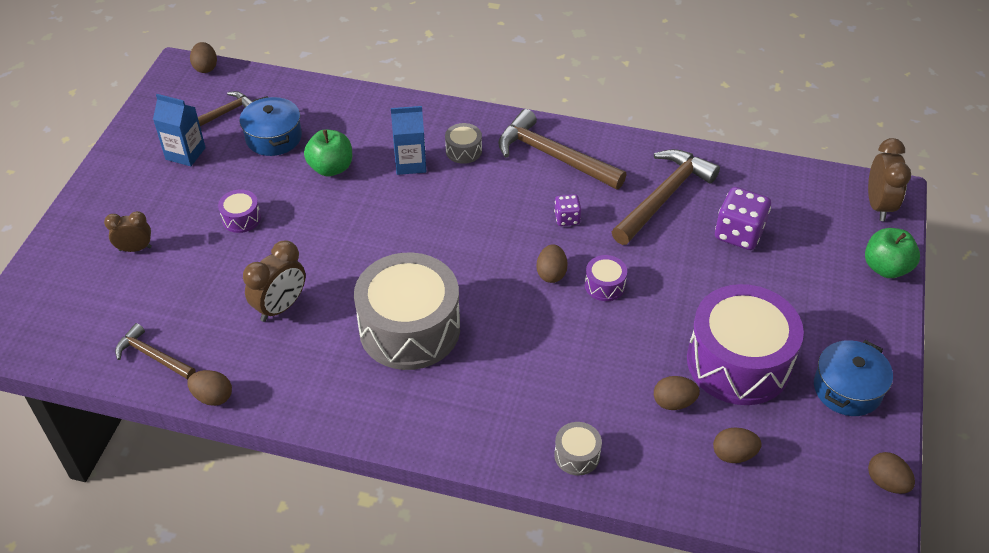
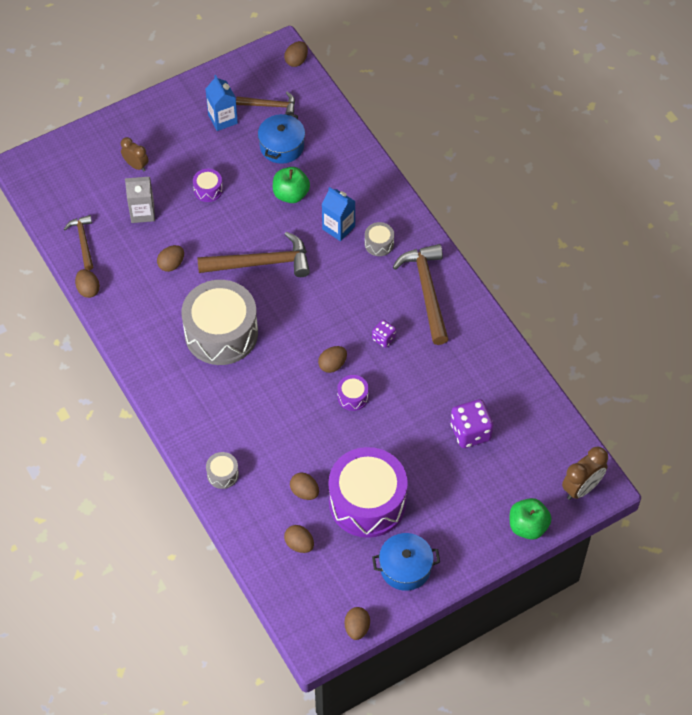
camera: 45 degrees right, 10 degrees up
brown clock [243,240,306,322] -> brown egg [157,245,184,272]
brown hammer [612,149,720,245] -> brown hammer moved to [197,231,310,277]
none -> grey carton [125,177,155,223]

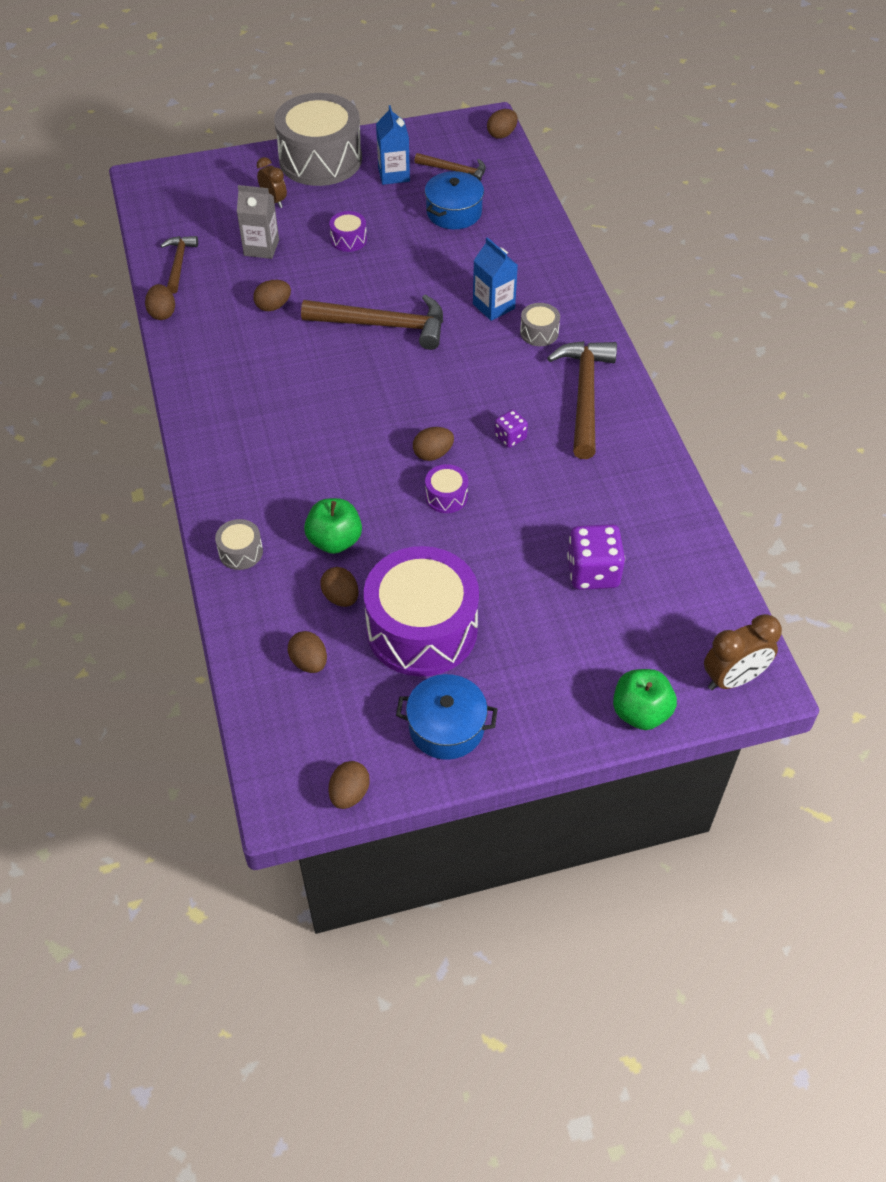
camera: 15 degrees right, 5 degrees down
grey drum [181,280,258,365] -> grey drum moved to [274,93,362,186]
green apple [273,167,310,203] -> green apple moved to [304,498,362,554]

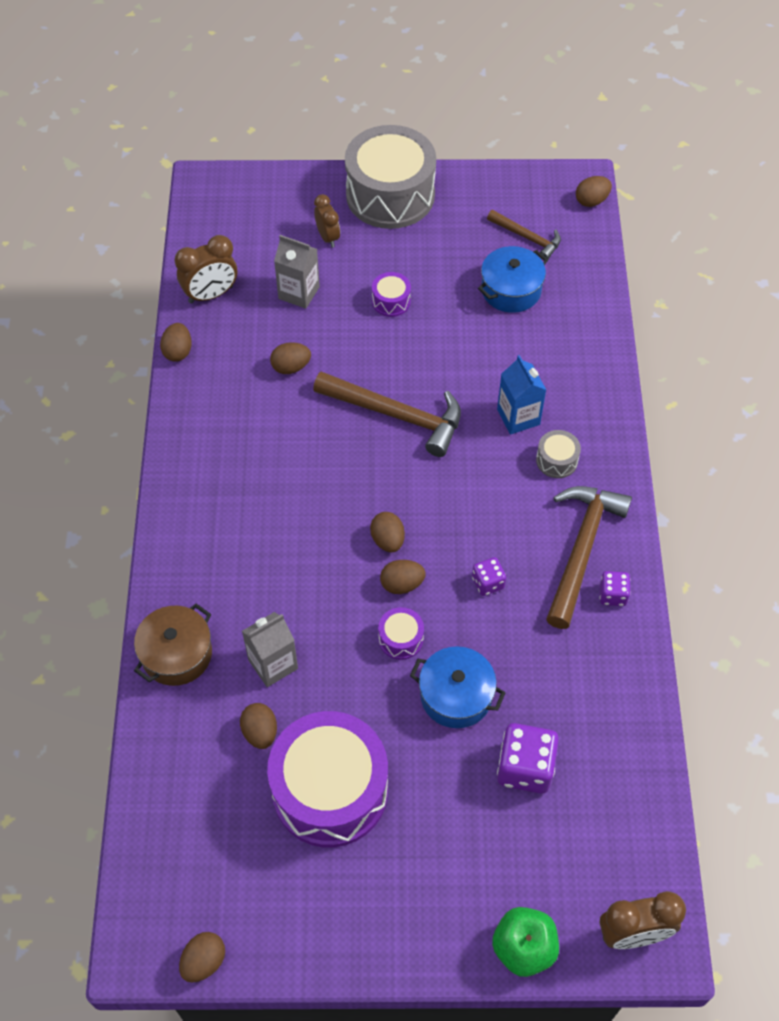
camera: 15 degrees right, 5 degrees up
brown hammer [161,236,198,294] -> brown clock [175,235,237,304]
grey drum [215,519,263,570] -> brown pot [134,604,212,686]
brown egg [288,631,327,673] -> brown egg moved to [370,512,405,552]
green apple [304,498,362,554] -> grey carton [242,612,298,687]
blue carton [376,105,410,185] -> none
blue pot [396,674,498,760] -> blue pot moved to [410,646,506,728]
none -> purple dice [600,571,630,606]

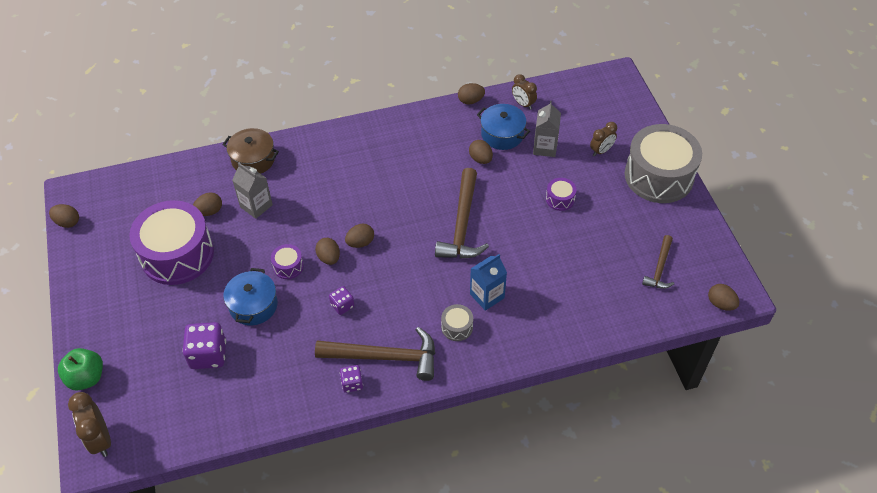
camera: 75 degrees right, 5 degrees down
brown clock [175,235,237,304] -> brown clock [512,74,537,110], size x0.66
blue pot [478,246,548,313] -> blue pot moved to [477,104,530,150]

